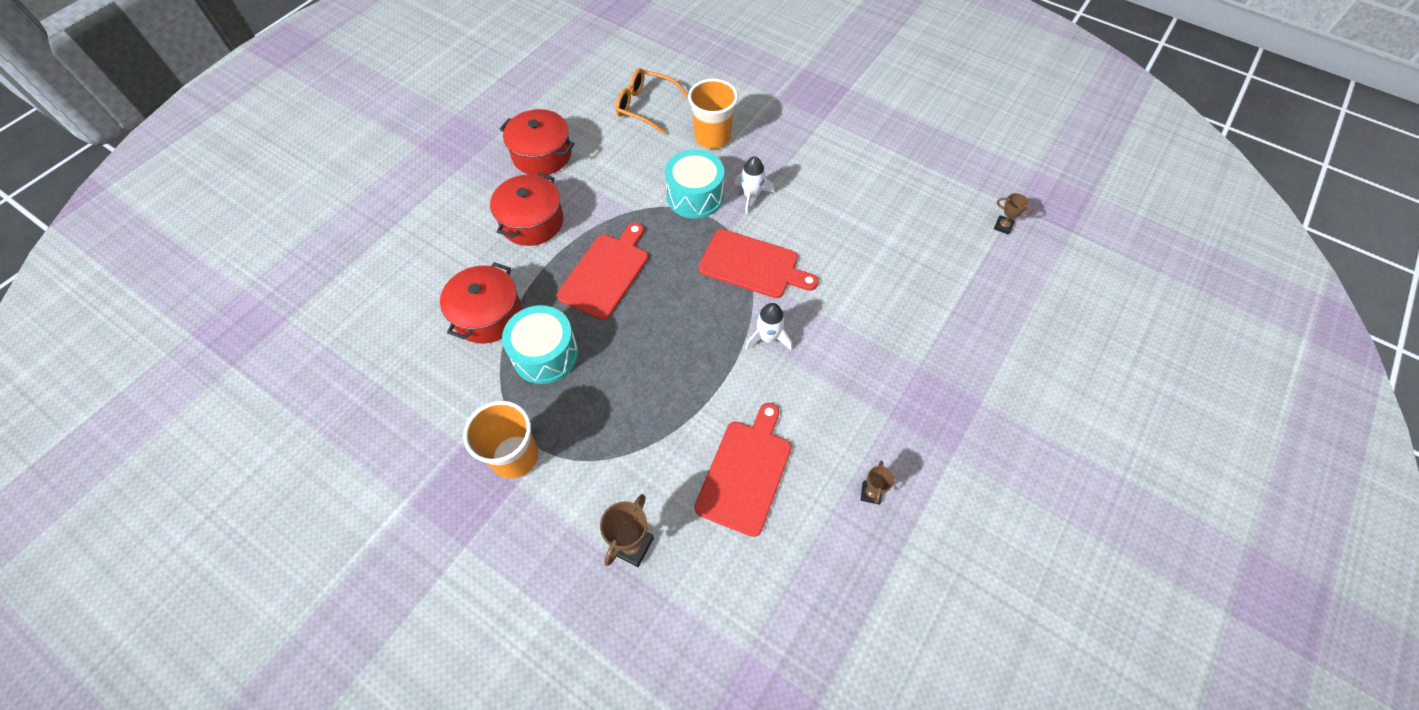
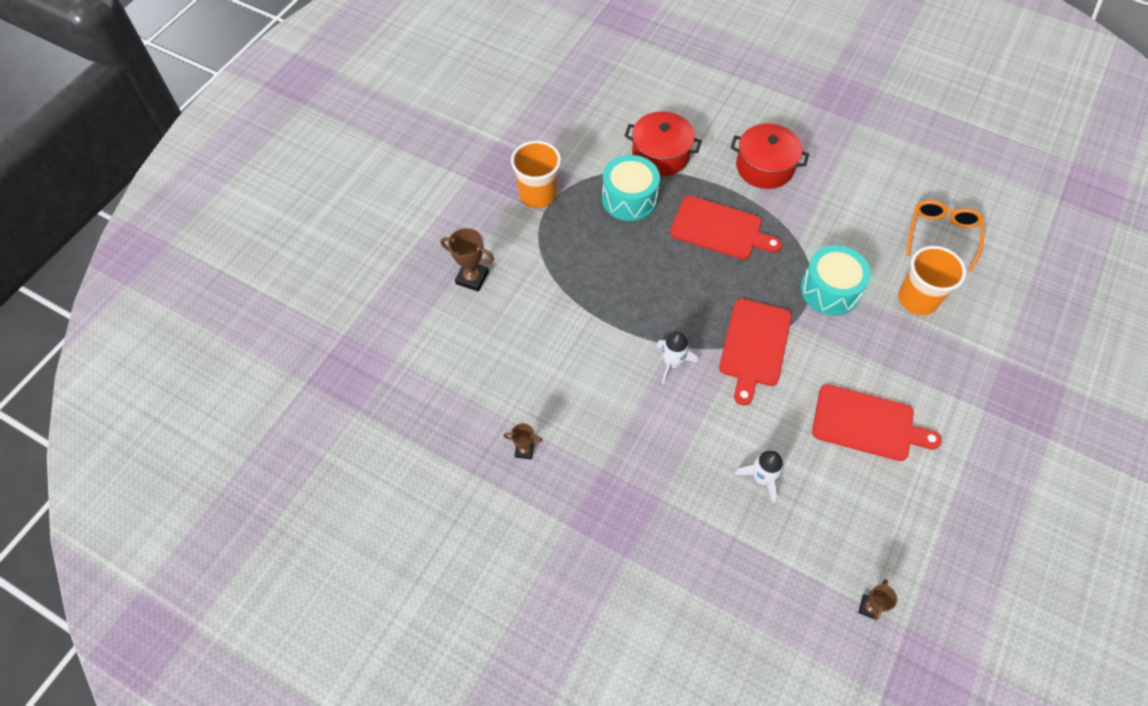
camera: 85 degrees right, 0 degrees up
red pot [500,109,575,175] -> none
red cutting board [695,403,792,537] -> red cutting board moved to [812,384,942,461]
white rocket [734,156,774,214] -> white rocket moved to [735,451,784,503]

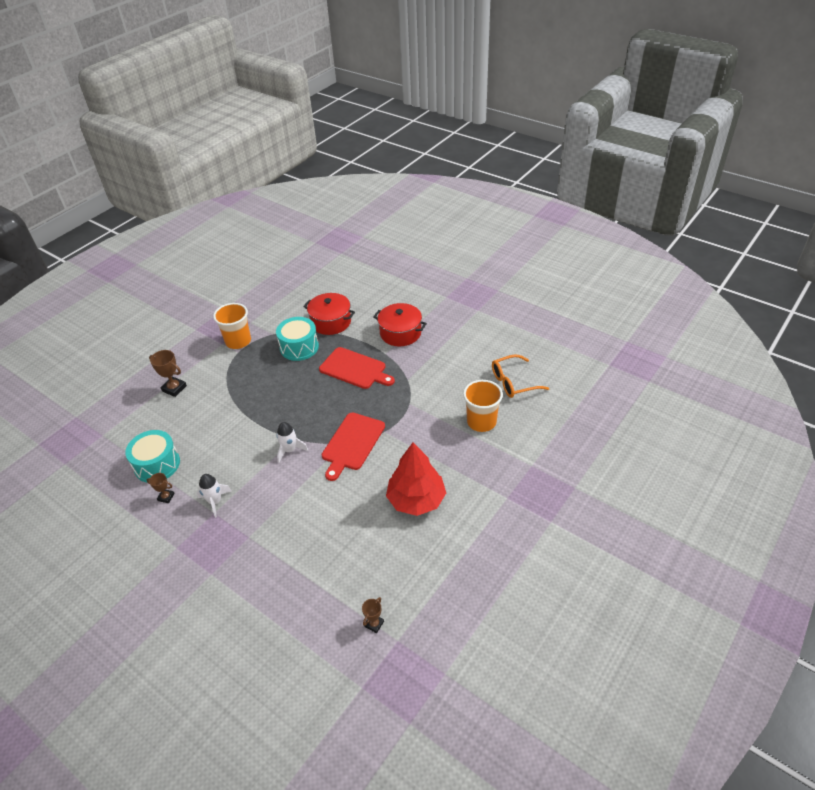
camera: 10 degrees right, 15 degrees down
white rocket [735,451,784,503] -> white rocket moved to [197,474,232,518]
turquoise drum [801,245,871,316] -> turquoise drum moved to [125,430,180,483]
red cutting board [812,384,942,461] -> red tree [386,442,446,516]
orange glasses [906,200,985,272] -> orange glasses turned 135 degrees counterclockwise [492,354,549,398]

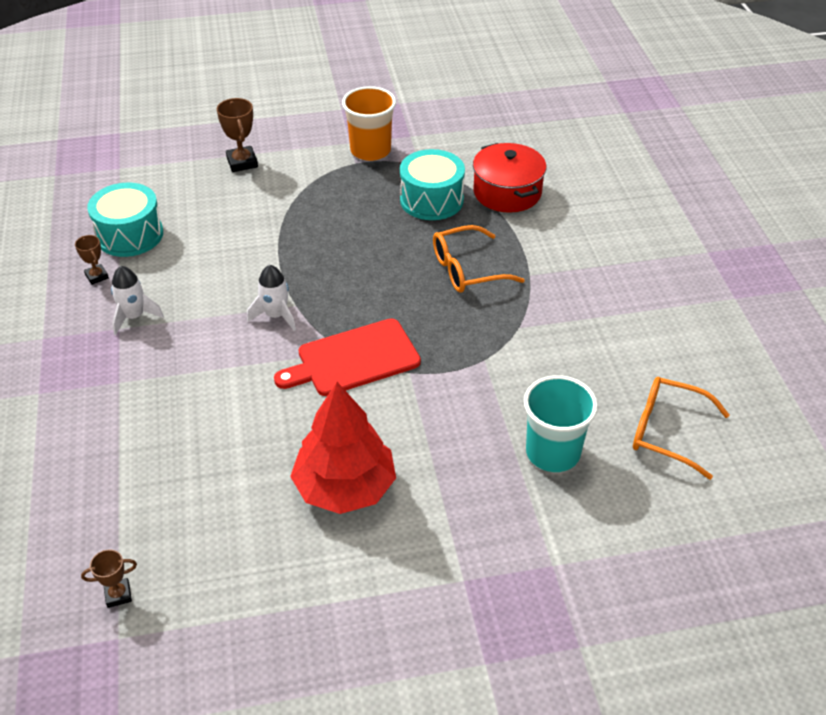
camera: 40 degrees right, 0 degrees up
red cutting board [319,347,395,389] -> orange glasses [433,225,525,292]
red pot [373,303,427,347] -> none
orange cup [463,380,503,432] -> turquoise cup [524,375,598,472]

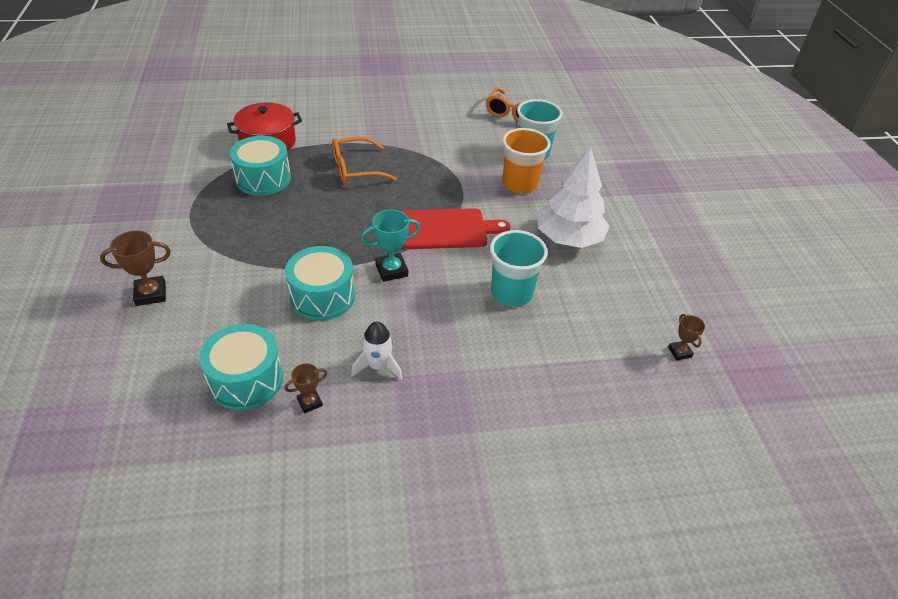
camera: 90 degrees left, 0 degrees up
white rocket [247,265,296,331] -> turquoise trophy [361,209,421,282]
red cutting board [274,318,421,396] -> red cutting board turned 75 degrees counterclockwise [402,208,510,249]
red tree [290,382,396,514] -> white tree [538,146,610,248]
orange cup [342,86,396,161] -> orange cup moved to [502,128,550,193]
orange glasses [433,225,525,292] -> orange glasses turned 90 degrees clockwise [332,137,397,184]
none -> turquoise drum [285,246,355,321]
none -> turquoise cup [490,230,548,307]

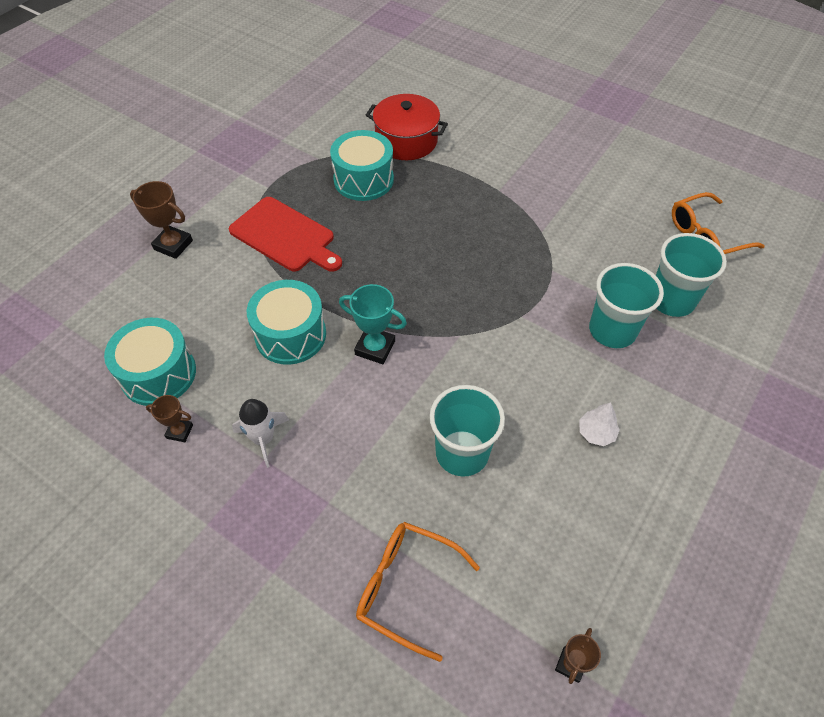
camera: 45 degrees right, 10 degrees up
orange glasses [332,137,397,184] -> orange glasses moved to [356,522,480,662]
red cutting board [402,208,510,249] -> red cutting board moved to [229,197,342,272]
orange cup [502,128,550,193] -> turquoise cup [589,263,664,348]
white tree [538,146,610,248] -> white tree [579,402,620,446], size x0.41

